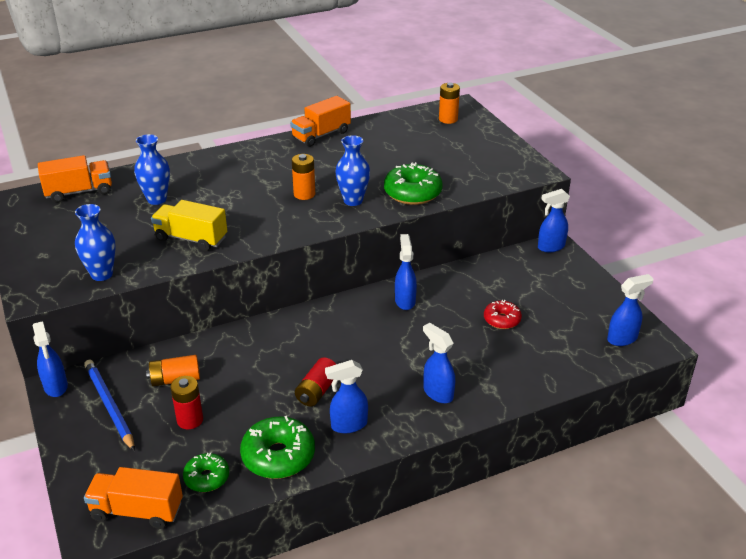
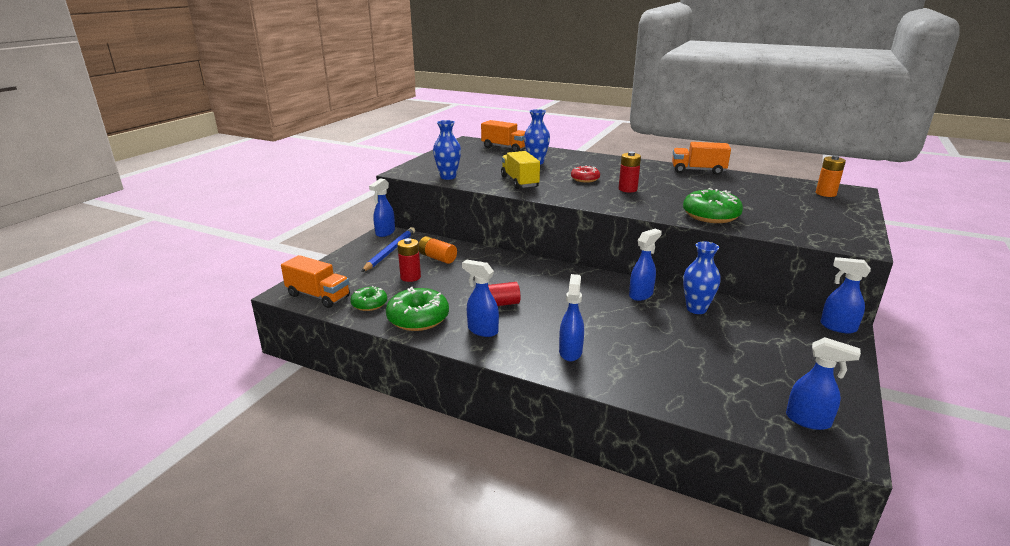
camera: 50 degrees right, 10 degrees down
orange truck [84,467,183,529] -> orange truck turned 150 degrees clockwise [281,255,350,308]
orange battery [292,154,315,200] -> red battery [619,152,641,193]
blue vase [335,135,370,206] -> blue vase moved to [683,241,721,314]
red donut [484,300,522,329] -> red donut moved to [571,165,600,183]

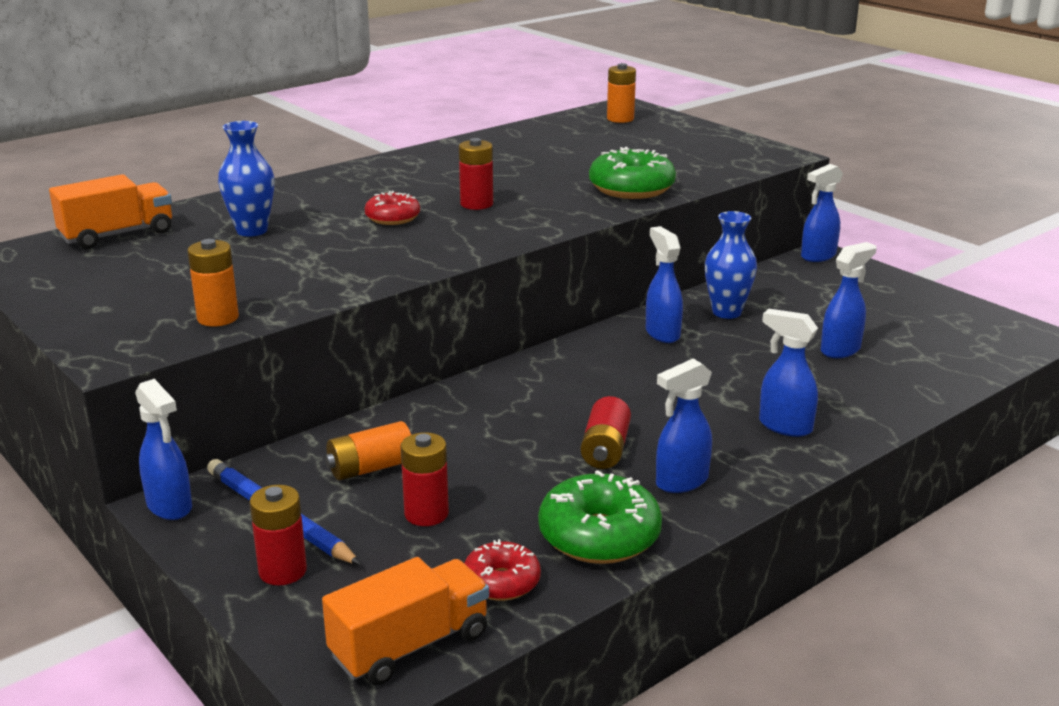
camera: 65 degrees left, 0 degrees up
green donut [350,286,387,311] -> red donut [464,539,541,601]
blue vase [433,120,461,180] -> orange battery [188,239,239,326]
yellow truck [501,151,540,189] -> none
orange truck [672,142,731,175] -> none
blue spray bottle [786,337,861,430] -> blue spray bottle moved to [821,242,876,358]
none -> red battery [250,485,307,585]

